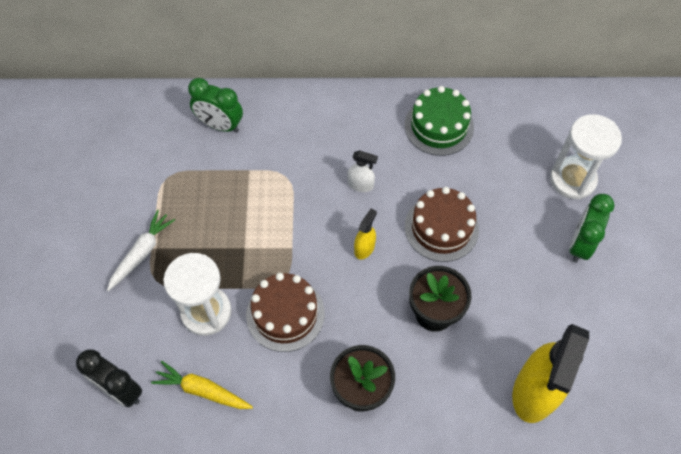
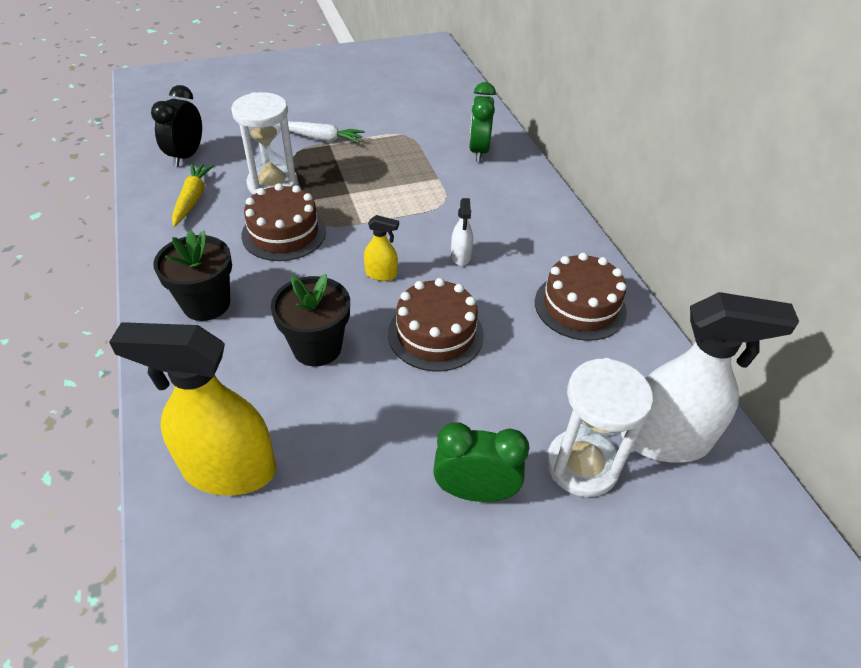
camera: 70 degrees right, 15 degrees down
green cake [405,86,474,156] -> brown cake [535,252,627,341]
none -> white spray bottle [621,292,799,463]

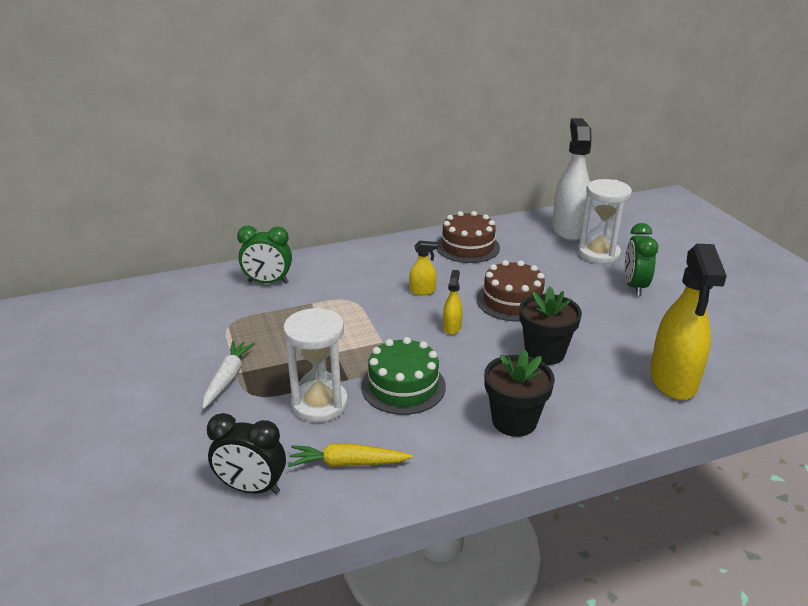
camera: 90 degrees left, 15 degrees down
brown cake [241,183,326,261] -> green cake [361,337,446,415]
white spray bottle [451,198,473,266] -> yellow spray bottle [409,241,438,295]

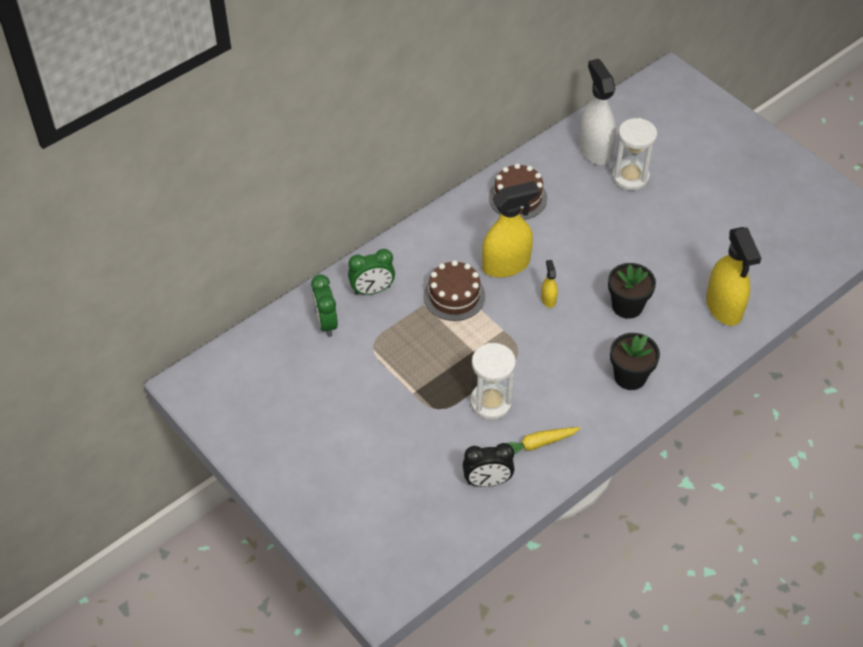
camera: 20 degrees left, 20 degrees up
white carrot [202,340,255,409] -> none
green cake [361,337,446,415] -> none
yellow spray bottle [409,241,438,295] -> yellow spray bottle [482,181,539,278], size x2.26
brown cake [477,260,545,322] -> brown cake moved to [424,260,485,321]
green clock [625,223,658,296] -> green clock moved to [311,274,338,337]

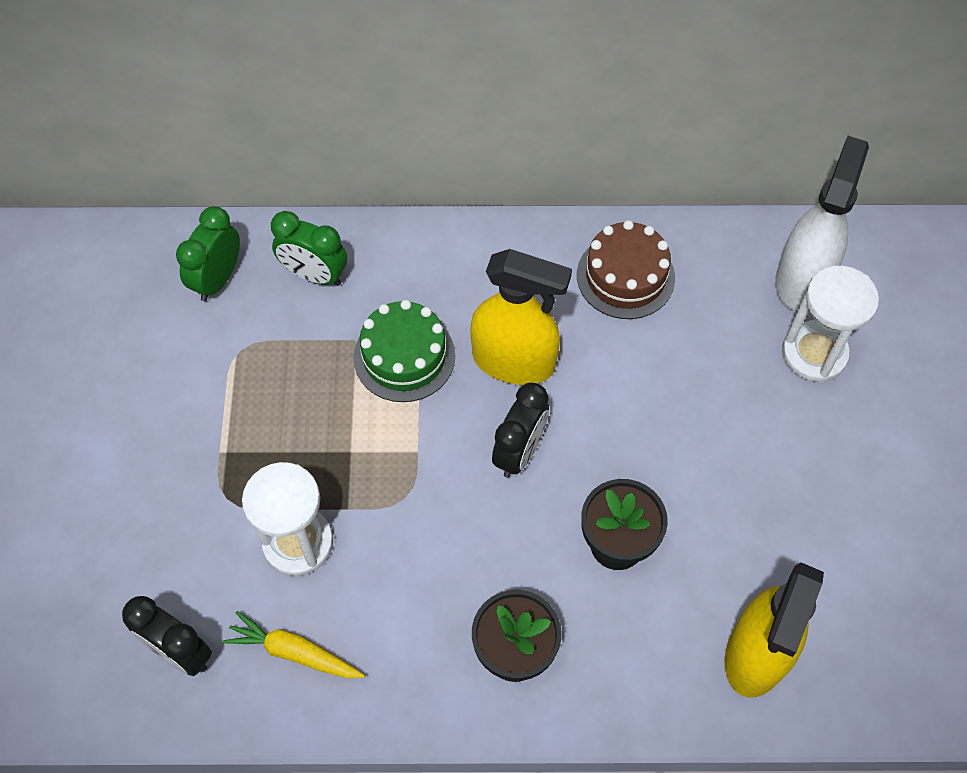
camera: 40 degrees right, 10 degrees up
brown cake [424,260,485,321] -> green cake [353,300,455,402]
yellow spray bottle [541,260,558,308] -> black clock [492,383,549,478]

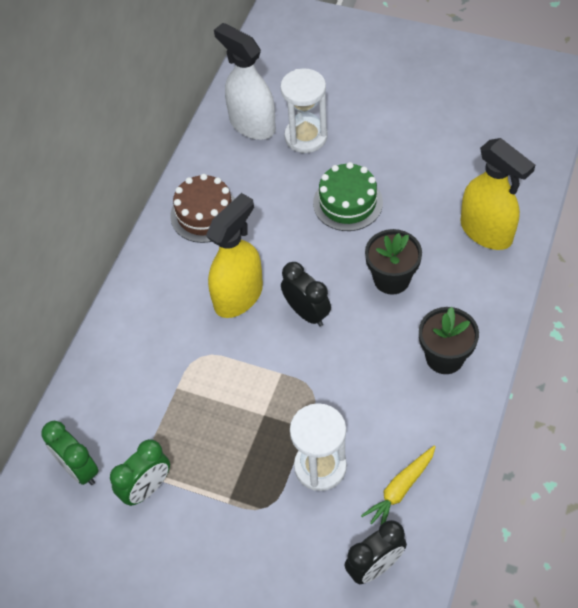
camera: 65 degrees left, 5 degrees down
green clock [271,211,347,286] -> green clock moved to [110,439,170,506]
green cake [353,300,455,402] -> green cake moved to [313,162,383,231]

